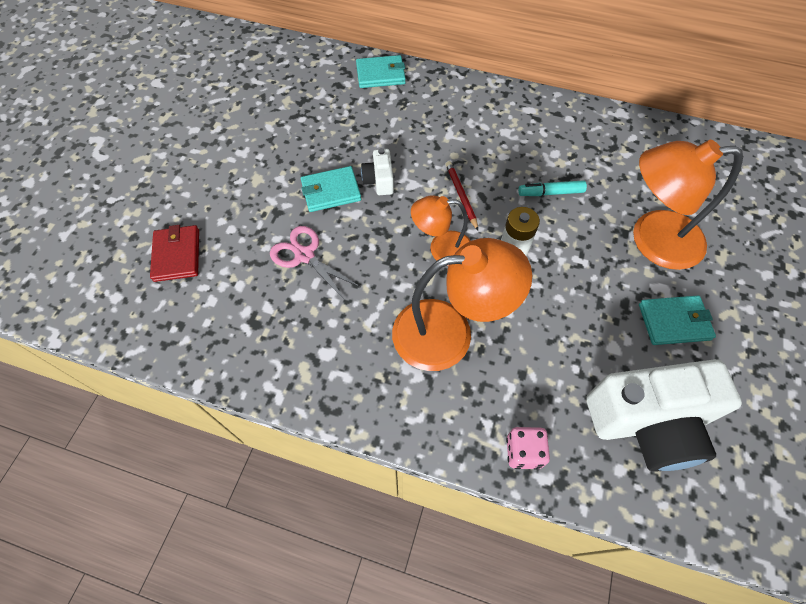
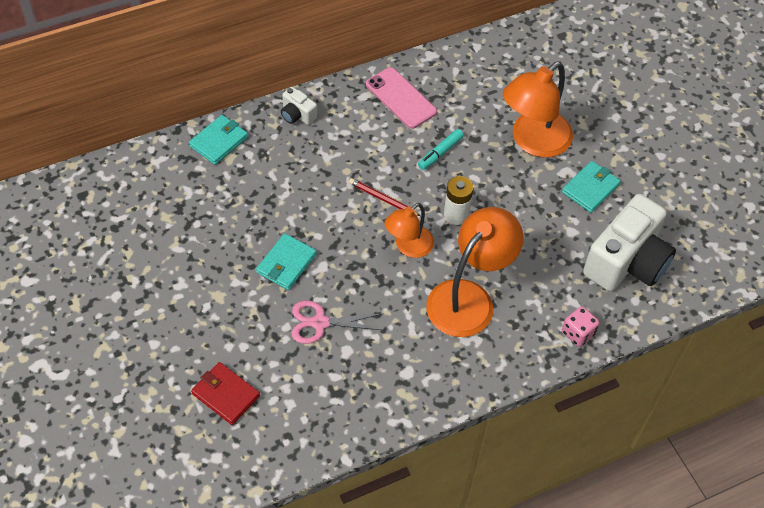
camera: 45 degrees left, 5 degrees down
white camera [361,148,394,195] -> white camera moved to [281,87,317,125]
none -> pink phone [366,67,437,129]

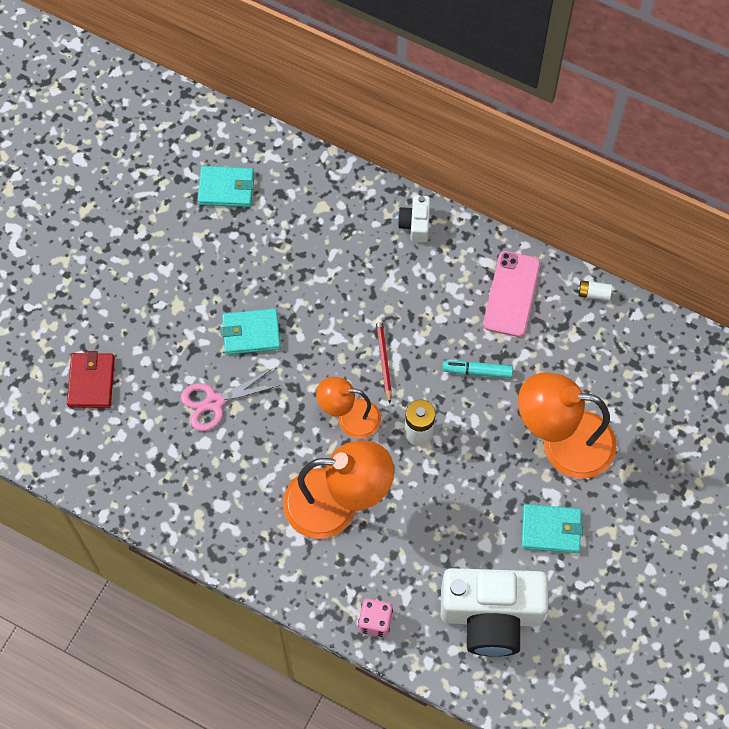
camera: 55 degrees right, 10 degrees up
turquoise wallet [189,115,248,165] -> turquoise wallet moved to [198,166,254,207]
pink scissors [292,300,383,344] -> pink scissors turned 75 degrees counterclockwise [181,368,280,431]
none -> white battery [577,280,612,301]

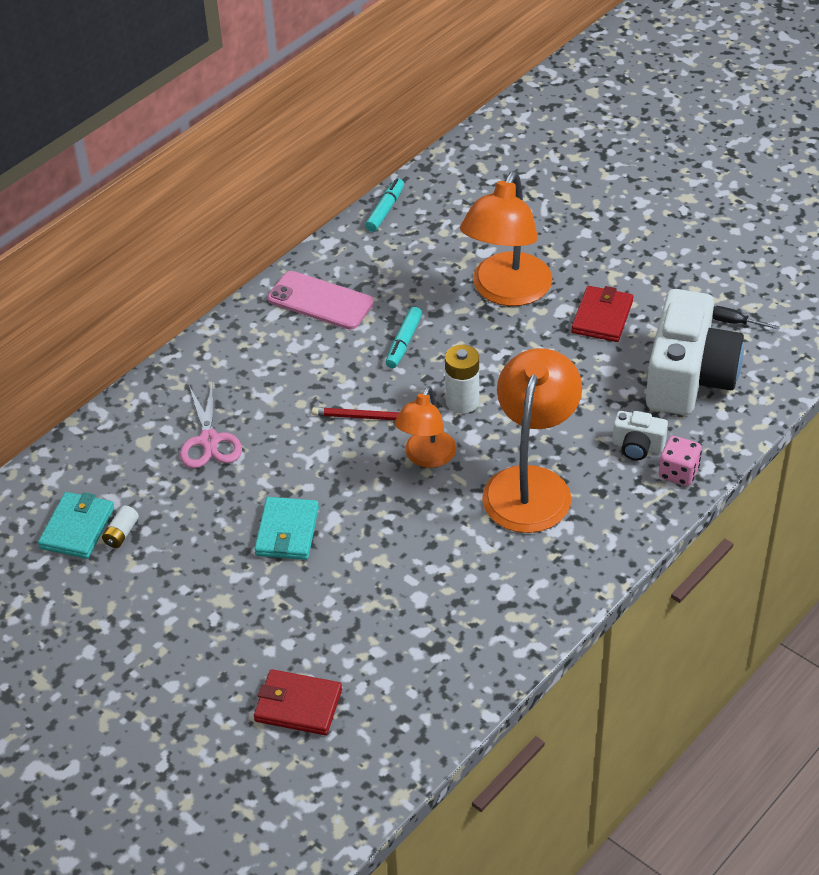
camera: 75 degrees left, 20 degrees down
pink scissors [181,368,280,431] -> pink scissors moved to [180,381,242,469]
white camera [398,195,430,242] -> white camera moved to [612,411,668,460]
turquoise wallet [521,504,583,553] -> red wallet [571,286,633,342]
white battery [577,280,612,301] -> white battery moved to [102,506,139,548]
none -> turquoise marker [365,178,404,232]
none -> black screwdriver [712,306,780,330]

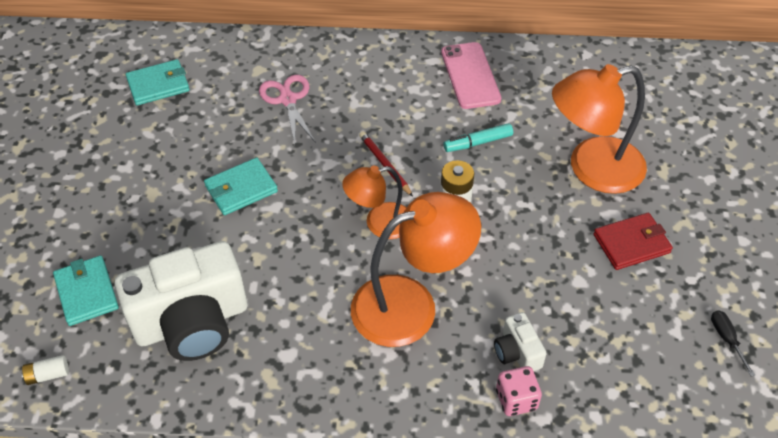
camera: 50 degrees right, 5 degrees up
white battery [102,506,139,548] -> white battery moved to [21,355,69,385]
pink scissors [180,381,242,469] -> pink scissors turned 120 degrees clockwise [259,75,316,144]
red wallet [254,669,342,735] -> turquoise wallet [53,255,119,326]
turquoise marker [365,178,404,232] -> none
white camera [646,289,744,415] -> white camera moved to [114,241,248,361]

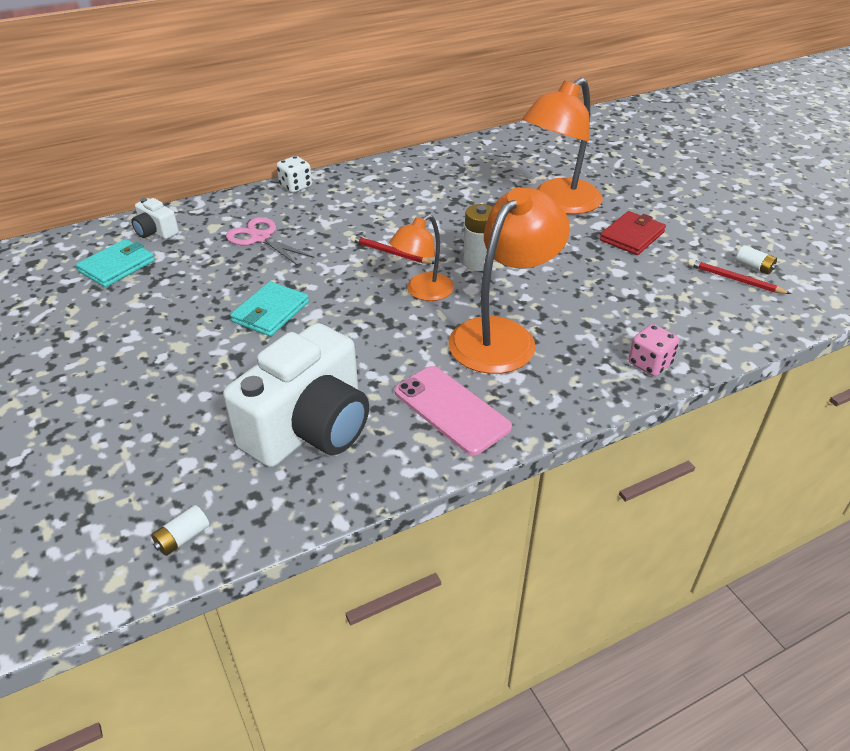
camera: 30 degrees left, 10 degrees down
turquoise wallet [53,255,119,326] -> none
pink phone [441,42,501,109] -> pink phone moved to [394,366,512,455]
turquoise marker [444,123,513,152] -> none
white camera [494,312,547,371] -> white camera moved to [131,198,179,239]
black screwdriver [711,310,755,377] -> white battery [736,245,777,275]
none -> white dice [277,156,312,193]
none -> red pencil [688,259,791,294]

